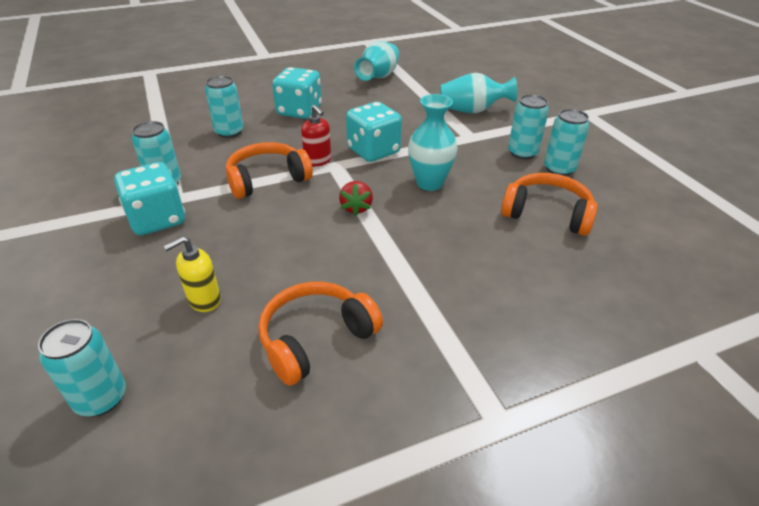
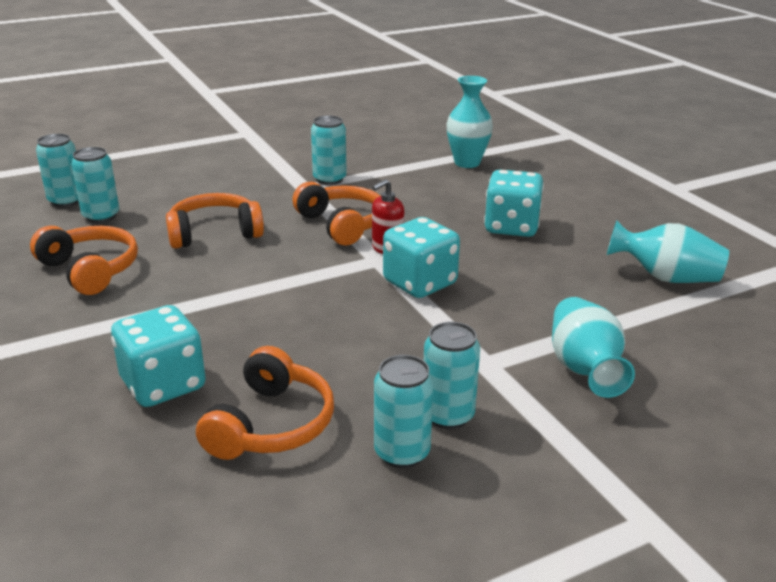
camera: 85 degrees right, 10 degrees down
turquoise dice [114,162,185,235] -> turquoise dice moved to [111,305,206,407]
yellow soap dispenser [163,236,221,312] -> none
turquoise can [205,76,244,138] -> turquoise can moved to [71,147,119,223]
red strawberry [339,181,373,216] -> none
turquoise vase [408,94,458,191] -> turquoise vase moved to [447,76,493,168]
none -> orange headphones [166,193,264,249]

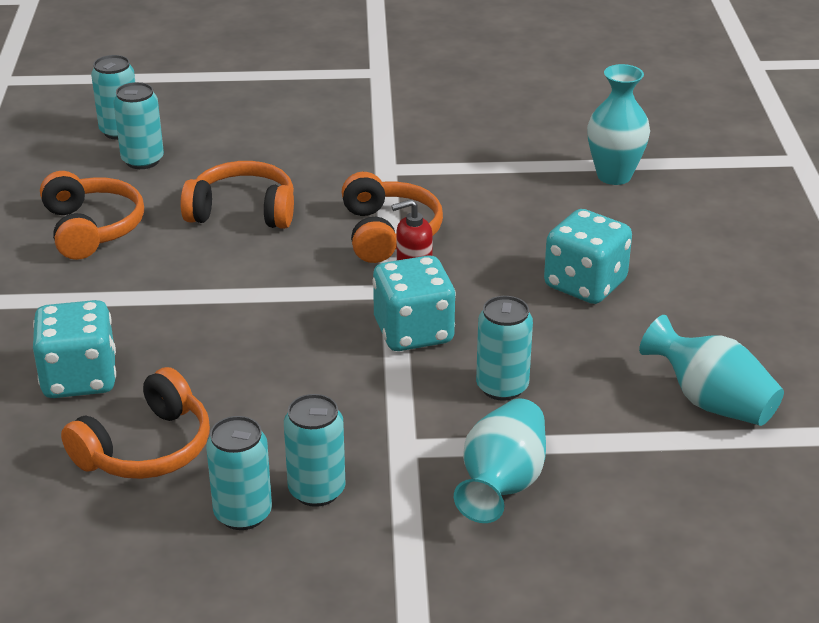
camera: 25 degrees right, 5 degrees up
turquoise can [311,115,347,185] -> turquoise can moved to [476,296,533,401]

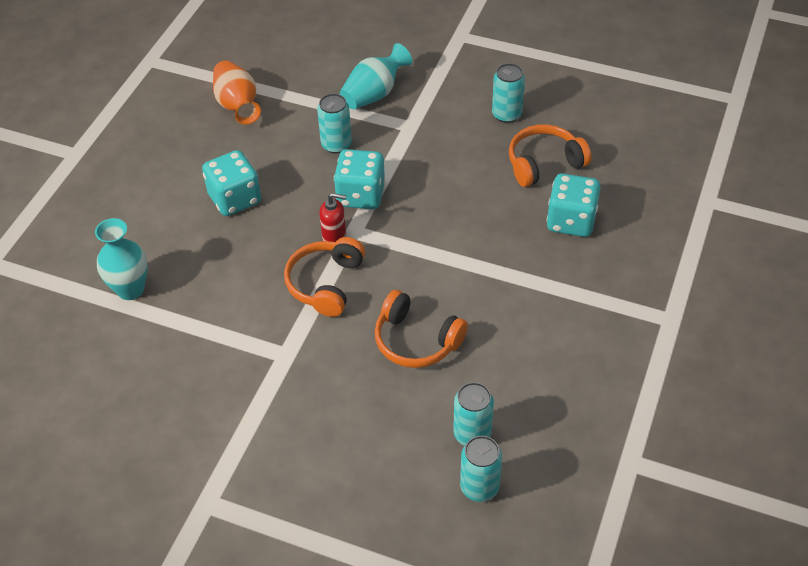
camera: 155 degrees left, 15 degrees up
orange headphones [40,171,144,260] -> none
turquoise can [284,394,346,507] -> none
turquoise vase [639,315,784,426] -> orange vase [213,60,261,125]

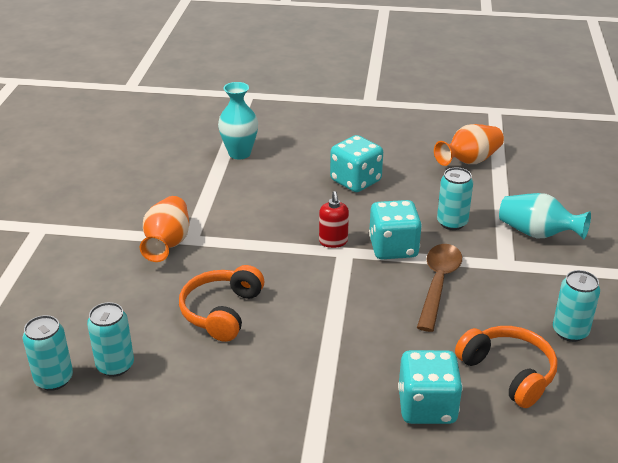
camera: 75 degrees right, 15 degrees down
orange headphones [284,237,365,317] -> none
none -> orange vase [140,196,189,262]
none -> brown spoon [417,244,462,332]

